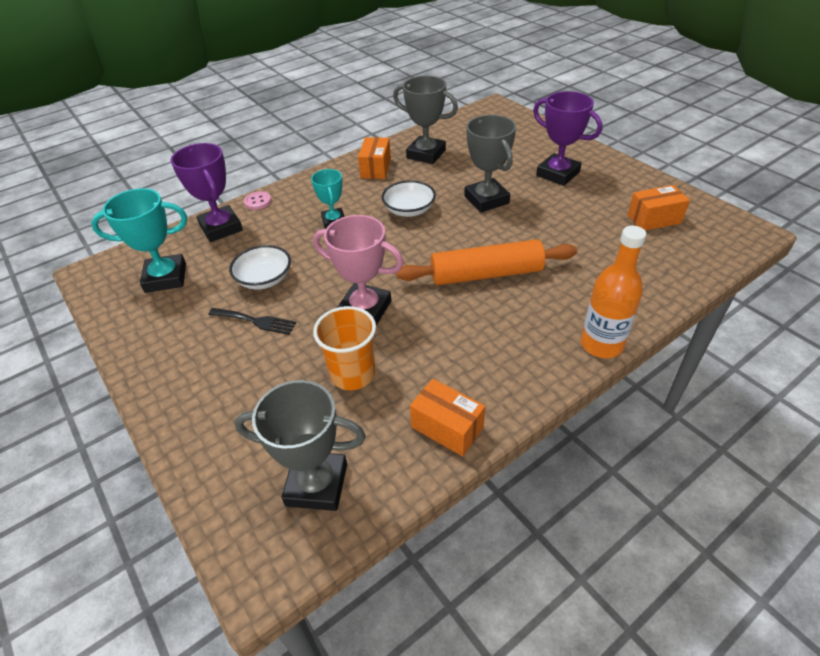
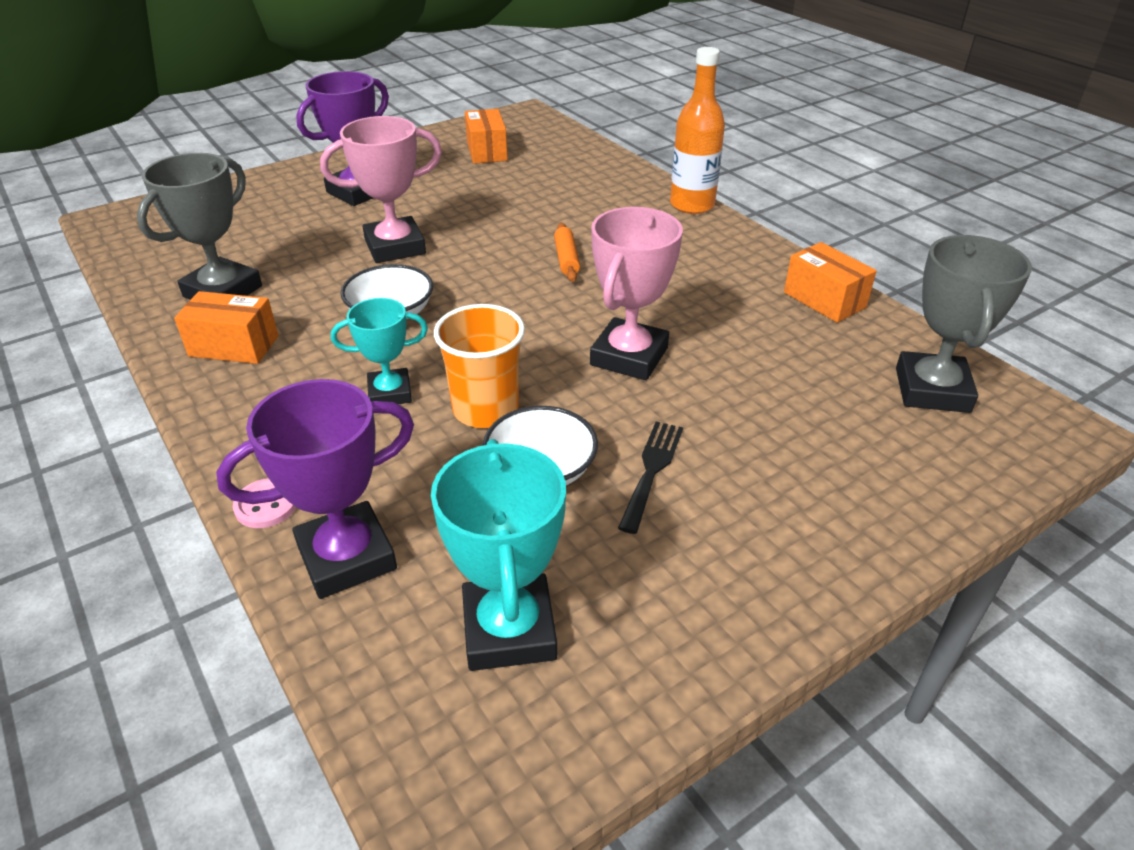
camera: 90 degrees left, 5 degrees down
orange cup [313,306,376,390] -> orange cup moved to [434,304,525,428]
orange rolling pin [396,239,577,285] -> orange rolling pin [554,223,580,282], size x0.45
orange box [410,379,485,456] -> orange box turned 75 degrees counterclockwise [784,242,877,323]
grey trophy [464,115,516,212] -> pink trophy [320,116,442,263]

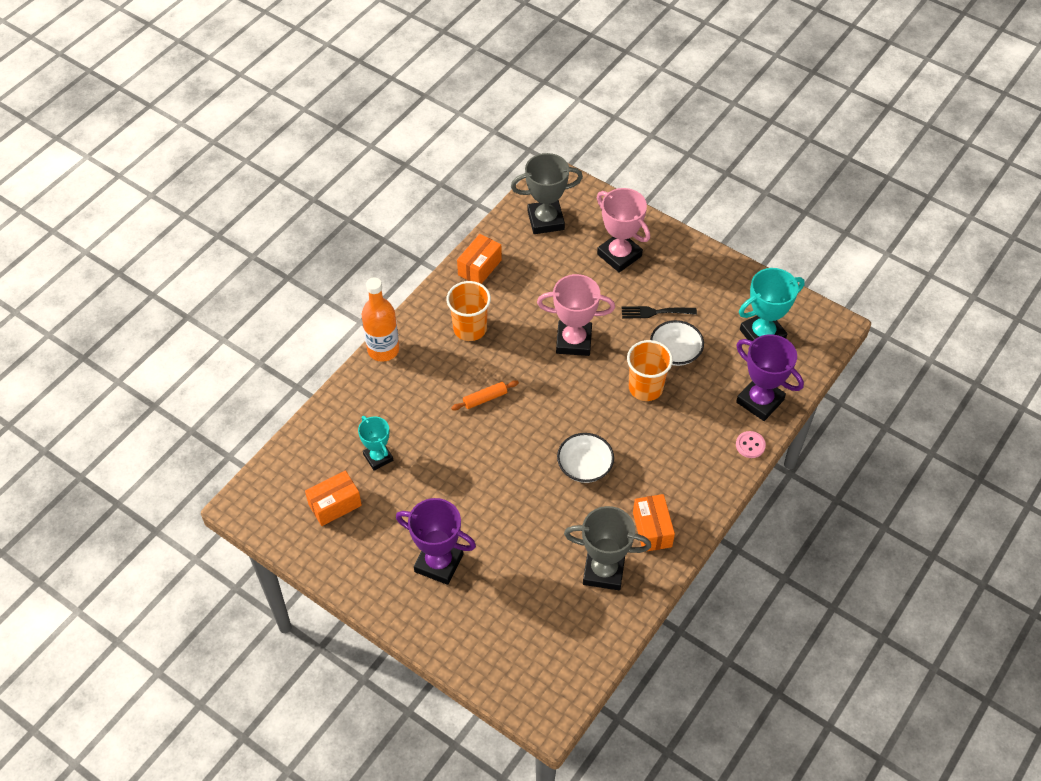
camera: 110 degrees left, 15 degrees up
pink trophy [320,116,442,263] -> pink trophy moved to [597,188,650,273]
turquoise trophy [331,298,428,404] -> turquoise trophy moved to [358,416,393,471]
none -> orange cup [446,281,491,341]

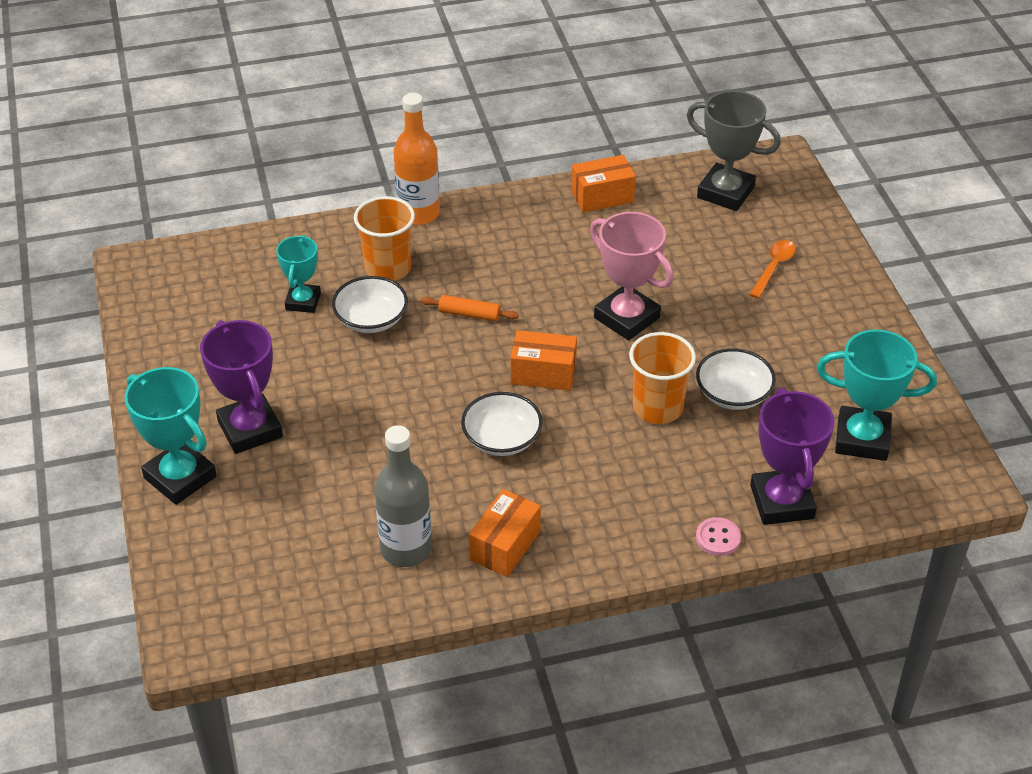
camera: 40 degrees right, 10 degrees down
orange box [305,470,362,526] -> orange box moved to [511,330,577,391]
orange cup [446,281,491,341] -> orange cup moved to [354,196,415,281]
grey trophy [564,506,651,590] -> grey bottle [375,425,432,567]
pink trophy [597,188,650,273] -> orange spoon [749,240,796,299]
black fork [622,306,697,318] -> none
none -> turquoise trophy [125,367,217,505]
none -> white bowl [332,276,408,333]

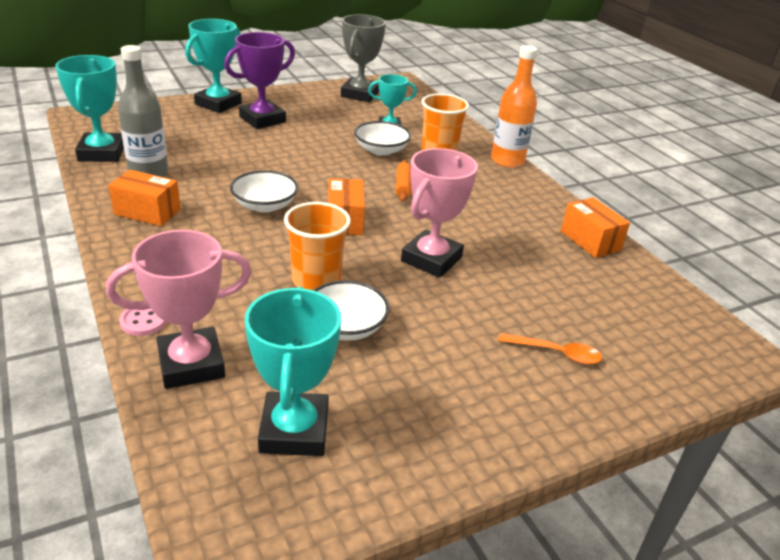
camera: 75 degrees right, 10 degrees down
grey trophy [687,91,781,211] -> grey trophy moved to [341,14,386,102]
purple trophy [750,387,835,525] -> pink trophy [106,230,252,389]
none -> turquoise trophy [55,55,124,162]

